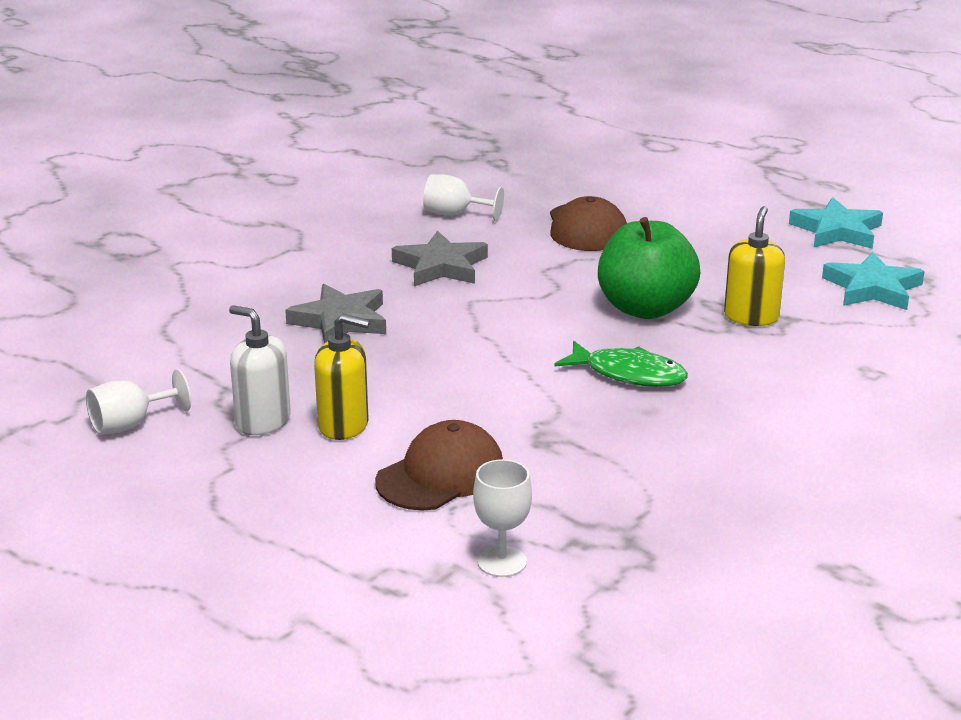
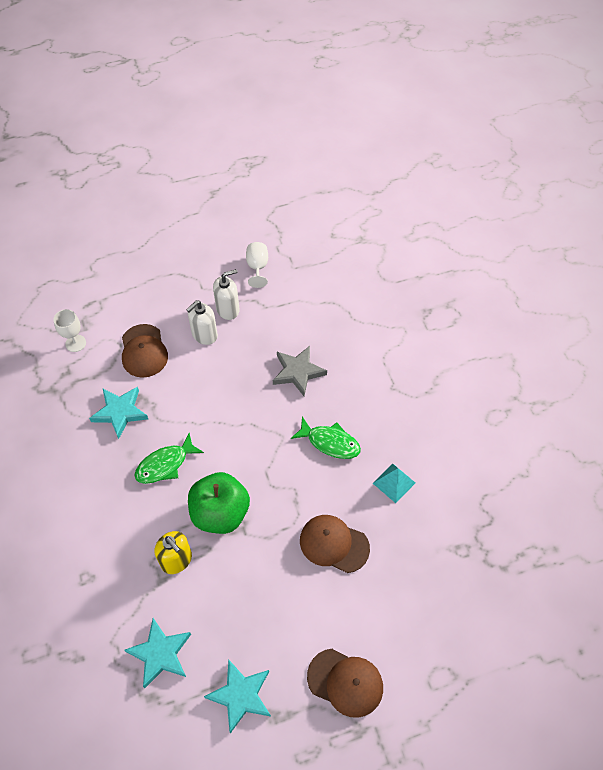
camera: 120 degrees right, 30 degrees up
yellow soap dispenser [314,314,370,440] -> white soap dispenser [187,301,218,345]
grey star [392,231,488,286] -> green fish [291,417,361,459]
white goblet [423,174,504,221] -> turquoise pyramid [373,463,415,503]
none -> turquoise star [89,387,148,439]
none -> brown cap [307,649,383,718]

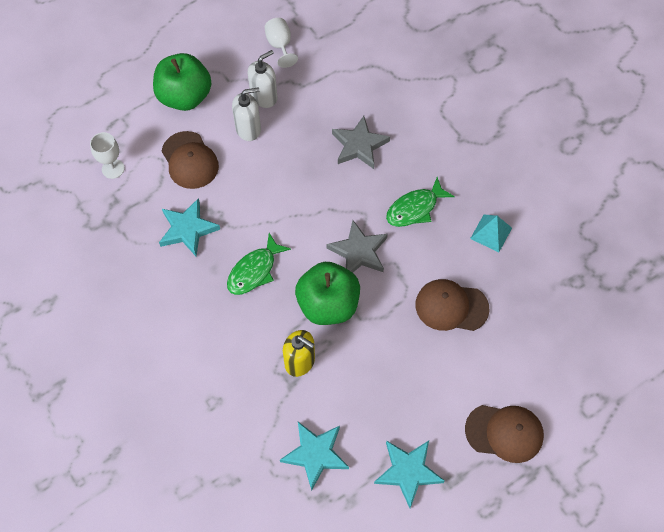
camera: 15 degrees left, 5 degrees up
white soap dispenser [187,301,218,345] -> white soap dispenser turned 135 degrees counterclockwise [232,87,261,141]
green fish [291,417,361,459] -> green fish turned 135 degrees clockwise [386,177,455,227]
none -> green apple [153,53,212,111]
none -> grey star [326,220,388,273]

